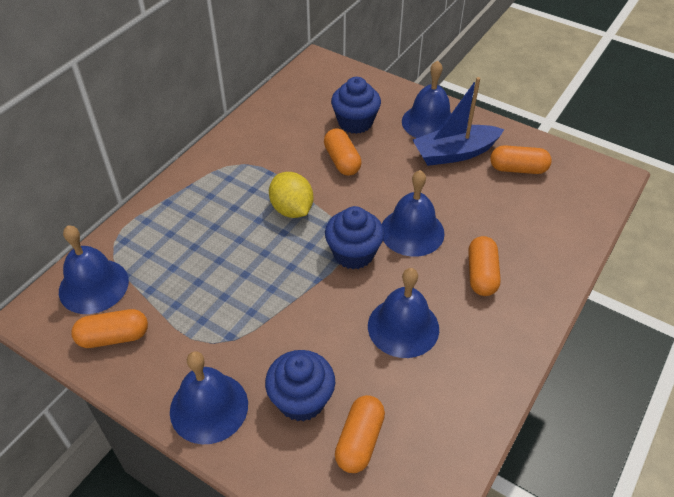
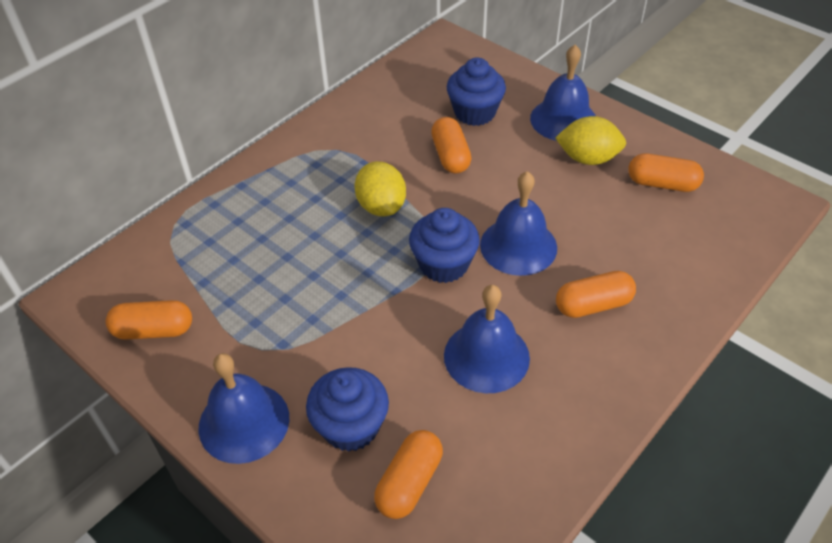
camera: 10 degrees right, 0 degrees up
blue bell [59,225,129,314] -> none
blue boat [413,77,504,166] -> yellow lemon [555,116,626,165]
orange capsule [468,236,501,296] -> orange capsule turned 60 degrees clockwise [556,271,636,318]

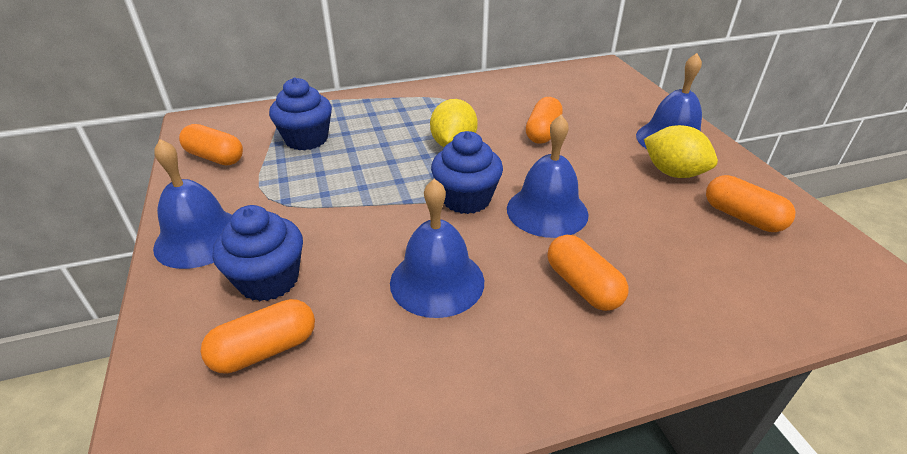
camera: 30 degrees right, 10 degrees down
blue cupcake [447,57,506,126] -> blue cupcake moved to [269,77,332,151]
orange capsule [556,271,636,318] -> orange capsule turned 45 degrees clockwise [548,235,629,311]

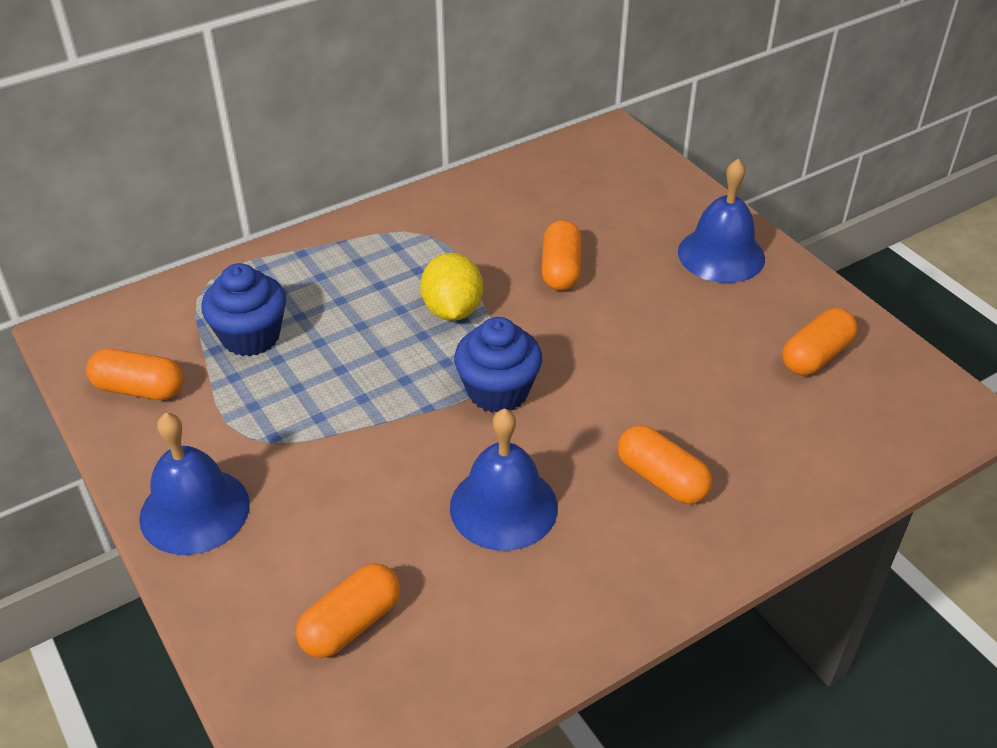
camera: 15 degrees left, 5 degrees up
blue cupcake [213,205,303,302] -> none
blue bell [507,115,589,238] -> none
yellow lemon [644,125,718,178] -> none
orange capsule [706,175,795,232] -> orange capsule turned 75 degrees counterclockwise [782,308,857,376]

